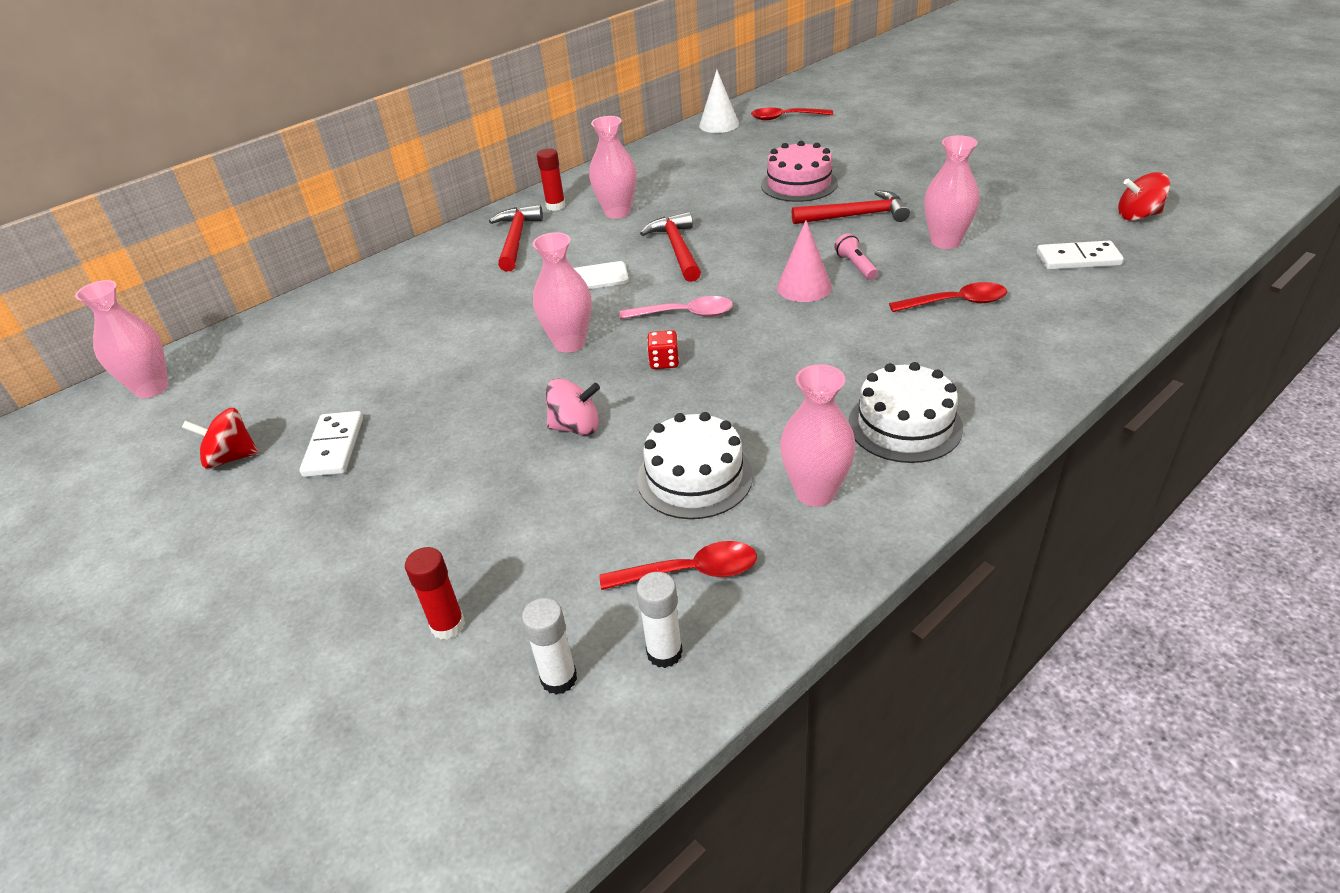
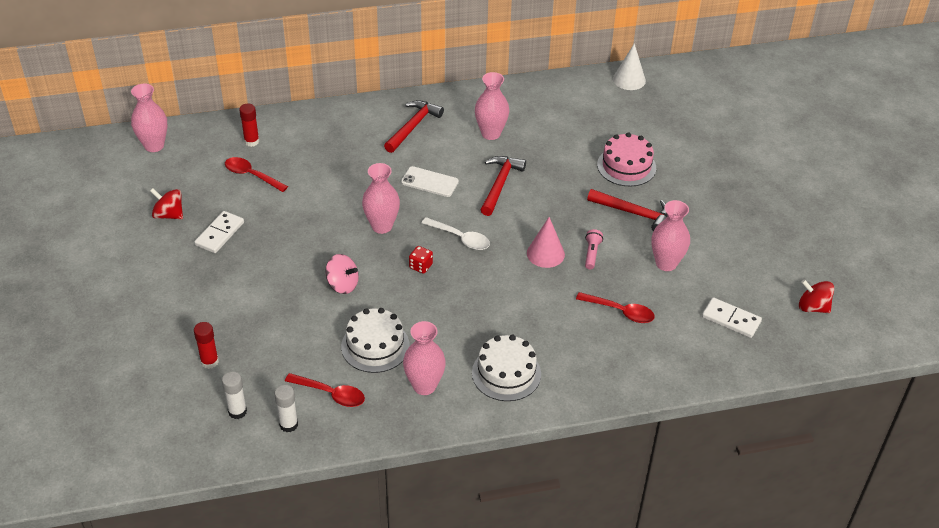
camera: 25 degrees right, 5 degrees up
red glue stick [537,148,566,211] -> red glue stick moved to [239,104,259,147]
pink spoon [620,296,733,319] -> white spoon [421,217,490,250]
red spoon [751,108,833,120] -> red spoon moved to [225,157,288,192]

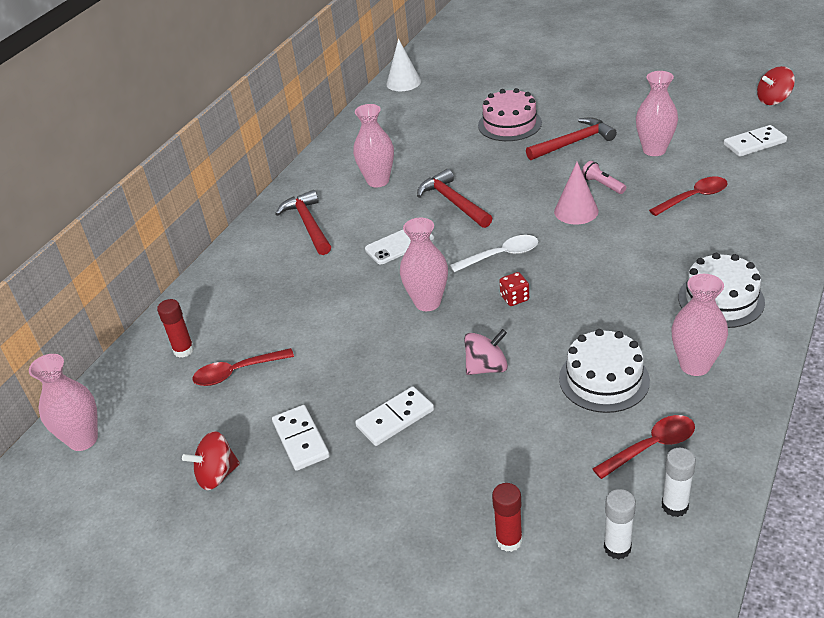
camera: 45 degrees left, 5 degrees down
none -> white domino [355,386,434,446]

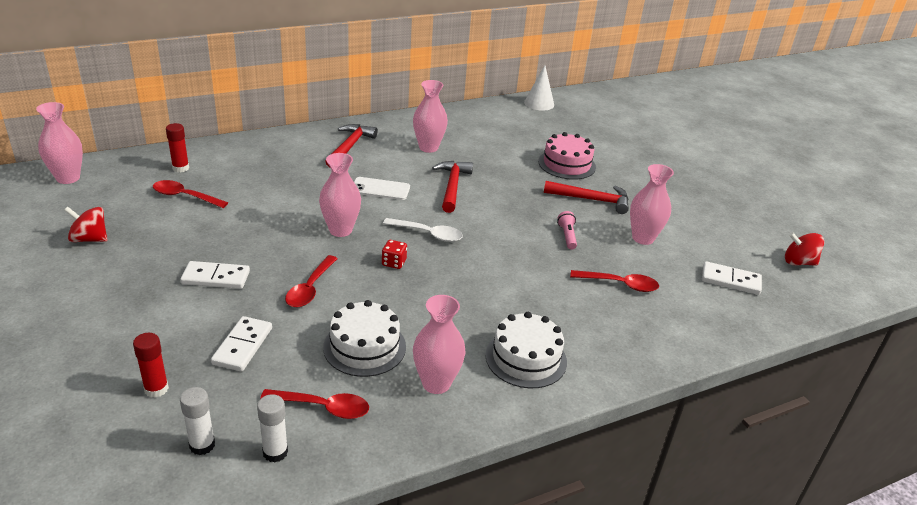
camera: 30 degrees right, 5 degrees down
white domino [272,405,330,471] -> white domino moved to [211,316,272,372]
pink spinning top [464,329,508,375] -> red spoon [285,255,338,307]
pink cone [554,162,599,225] -> none

